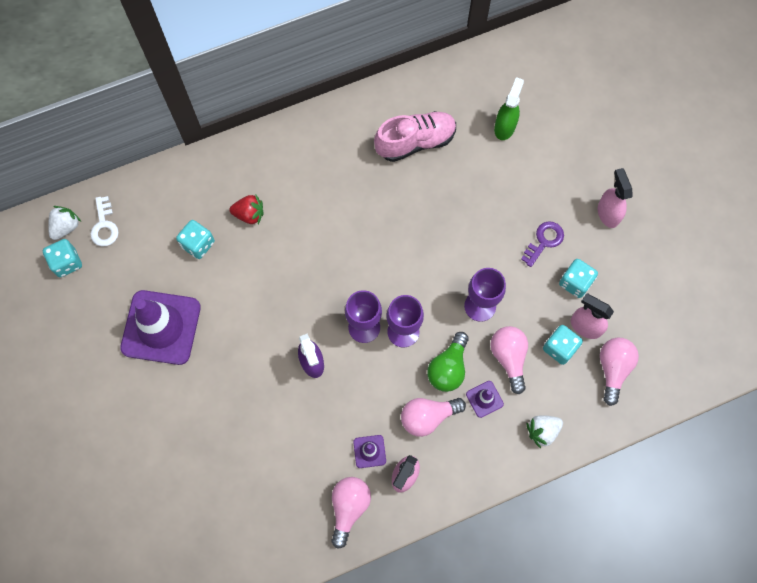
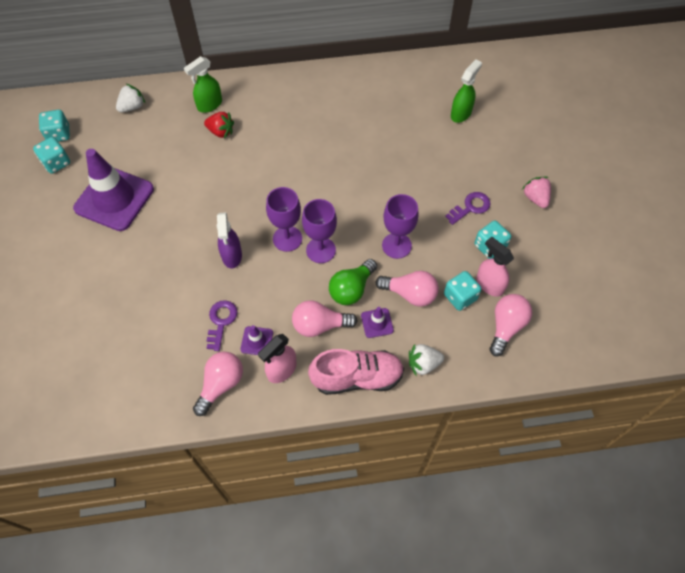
camera: 15 degrees right, 10 degrees down
white strawberry [48,206,81,240] -> white strawberry moved to [116,84,145,112]
white key [90,196,119,246] -> none
turquoise dice [176,220,215,259] -> turquoise dice moved to [33,137,70,174]
pink shoe [374,111,456,162] -> pink shoe moved to [308,349,404,395]
pink light bulb [490,326,528,394] -> pink light bulb turned 105 degrees clockwise [375,271,439,307]
pink spray bottle [598,168,633,228] -> pink strawberry [522,177,551,208]
none -> green spray bottle [184,56,222,113]
none -> purple key [207,300,237,351]

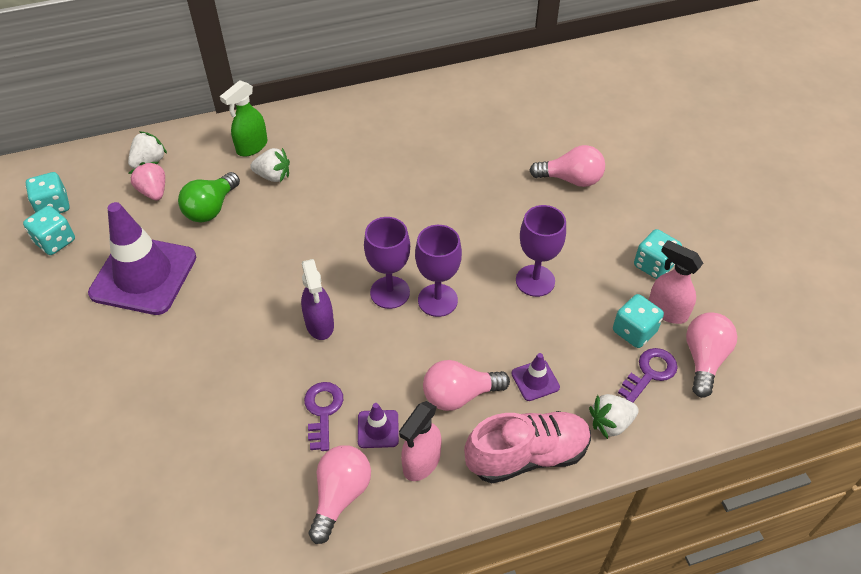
camera: 10 degrees left, 10 degrees down
red strawberry [204,112,234,138] -> white strawberry [250,148,290,182]
green light bulb [329,259,377,305] -> green light bulb moved to [178,172,240,223]
pink light bulb [375,271,439,307] -> pink light bulb moved to [529,145,605,187]
purple key [445,192,490,225] -> purple key moved to [618,348,678,402]
green spray bottle [451,59,482,123] -> none
pink strawberry [522,177,551,208] -> pink strawberry moved to [129,162,165,200]

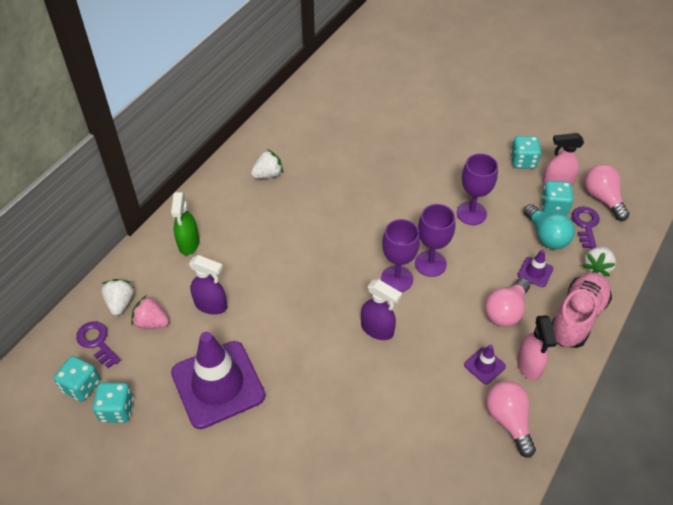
camera: 40 degrees left, 0 degrees up
green light bulb [178,172,240,223] -> purple spray bottle [189,255,227,315]
white strawberry [250,148,290,182] -> white strawberry moved to [251,149,283,178]
purple key [304,382,343,451] -> purple key moved to [76,321,121,368]
pink light bulb [529,145,605,187] -> none
none -> turquoise light bulb [523,204,575,249]

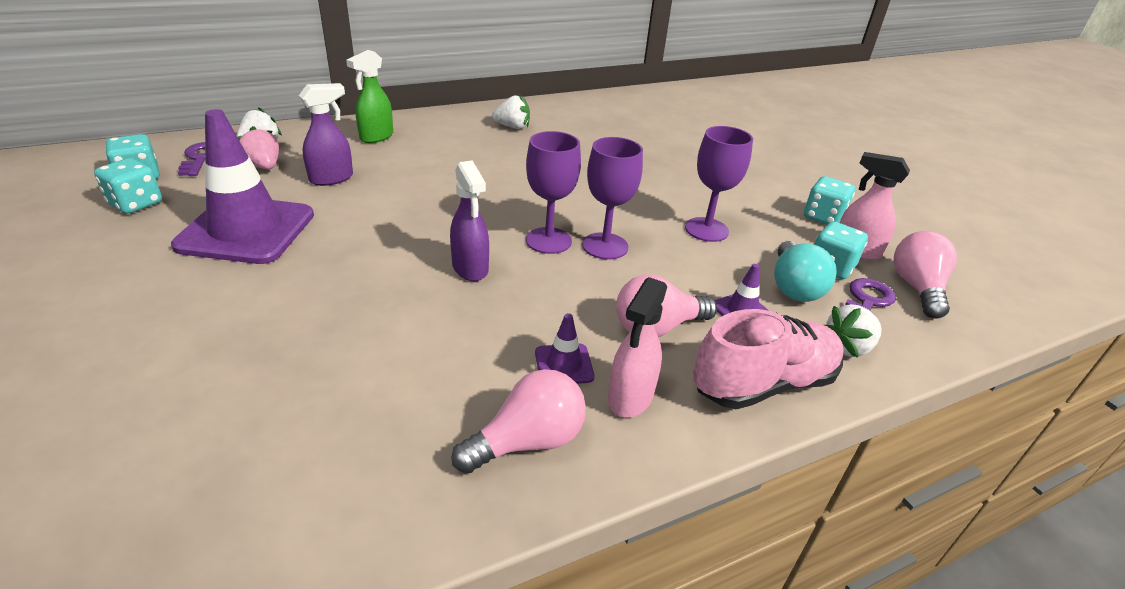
camera: 30 degrees right, 15 degrees down
purple spray bottle [189,255,227,315] -> purple spray bottle turned 90 degrees counterclockwise [299,83,353,186]
pink light bulb [486,381,536,458] -> pink light bulb turned 45 degrees clockwise [451,369,586,474]

